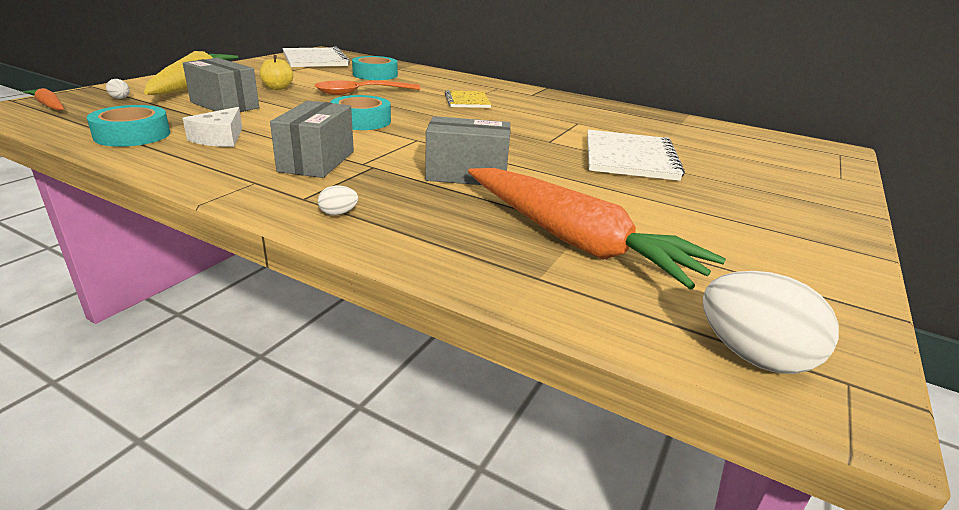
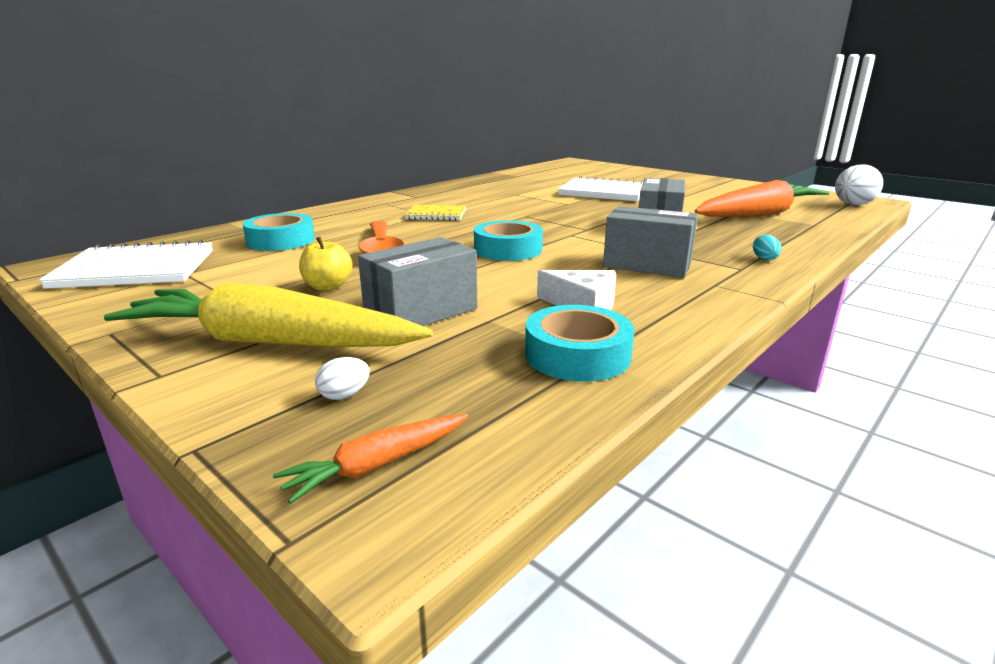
camera: 75 degrees left, 5 degrees down
white egg [318,186,358,215] -> turquoise egg [753,235,781,261]

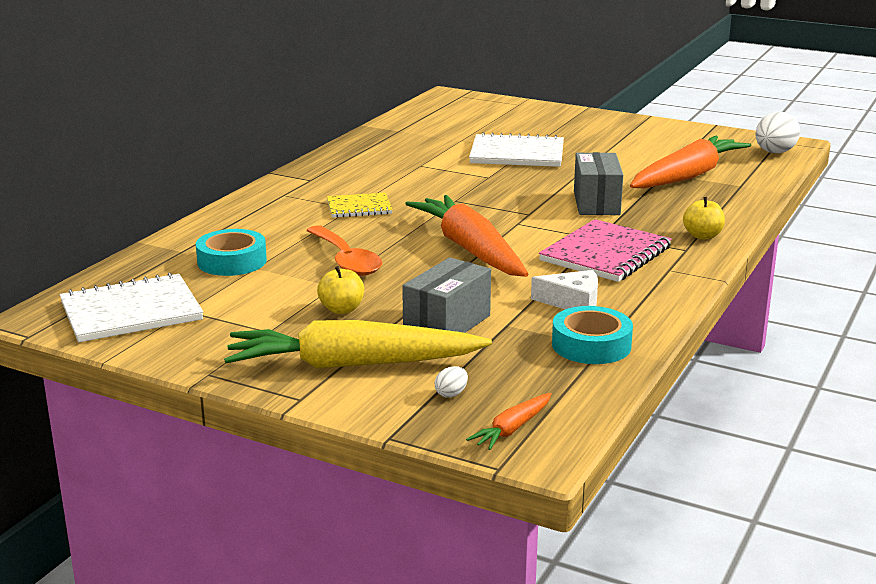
camera: 15 degrees left, 0 degrees up
turquoise tape [474,220,543,261] -> orange carrot [405,195,528,277]
grey box [603,206,698,278] -> pink notebook [539,219,672,282]
turquoise egg [753,235,781,261] -> yellow apple [683,197,725,240]

